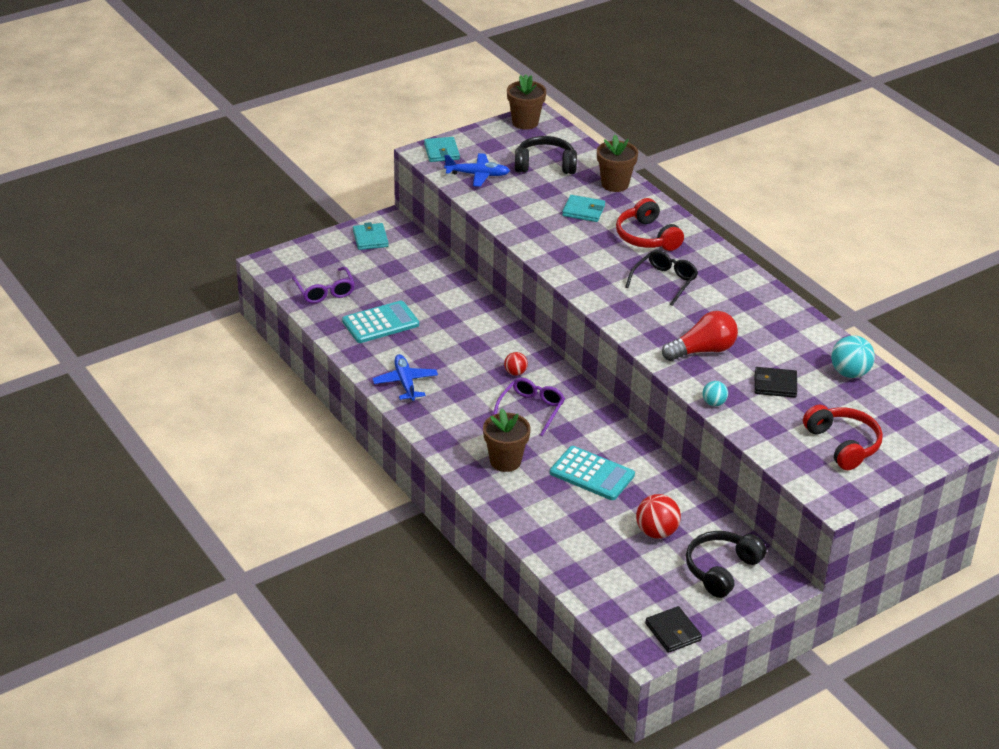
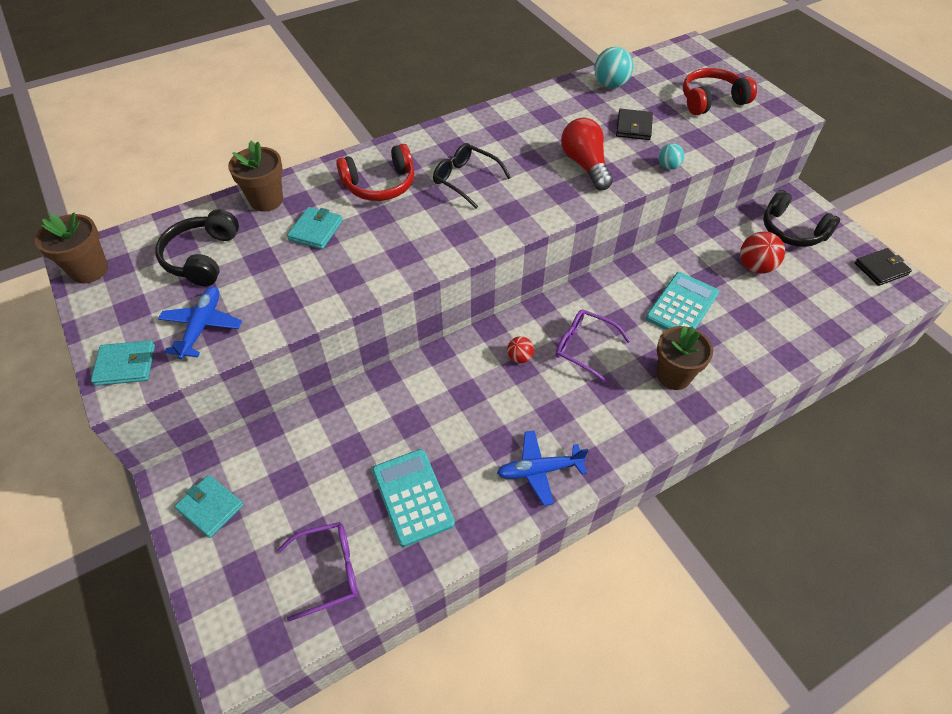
camera: 85 degrees left, 15 degrees up
turquoise wallet [353,222,389,250] -> turquoise wallet turned 45 degrees clockwise [174,475,244,538]

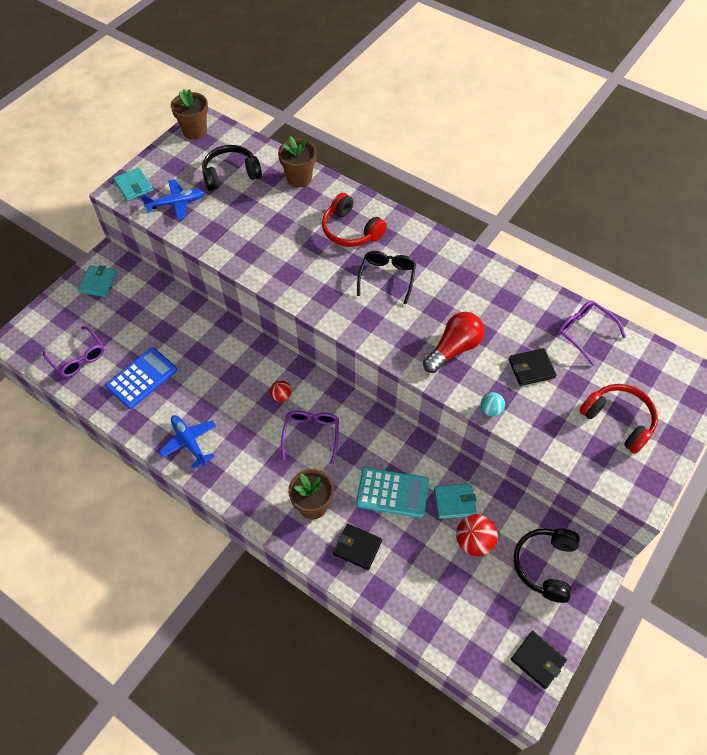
camera: 65 degrees right, 5 degrees up
turquoise wallet [287,207,343,249] -> turquoise wallet moved to [434,483,477,519]
turquoise calculator [372,449,455,547] -> blue calculator [105,347,177,409]
turquoise ball [594,47,634,88] -> purple glasses [558,300,626,366]
none -> black wallet [333,524,382,570]

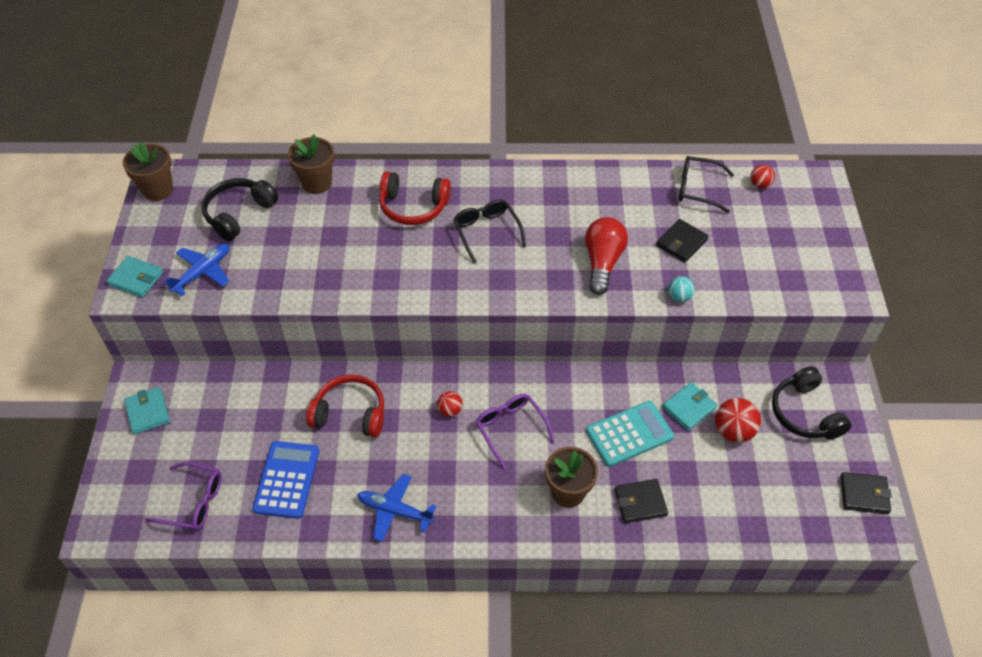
camera: 35 degrees left, 5 degrees down
purple glasses [558,300,626,366] -> black glasses [679,156,734,213]
red headphones [579,384,658,454] -> red headphones moved to [306,375,384,437]
none -> red ball [750,165,775,189]

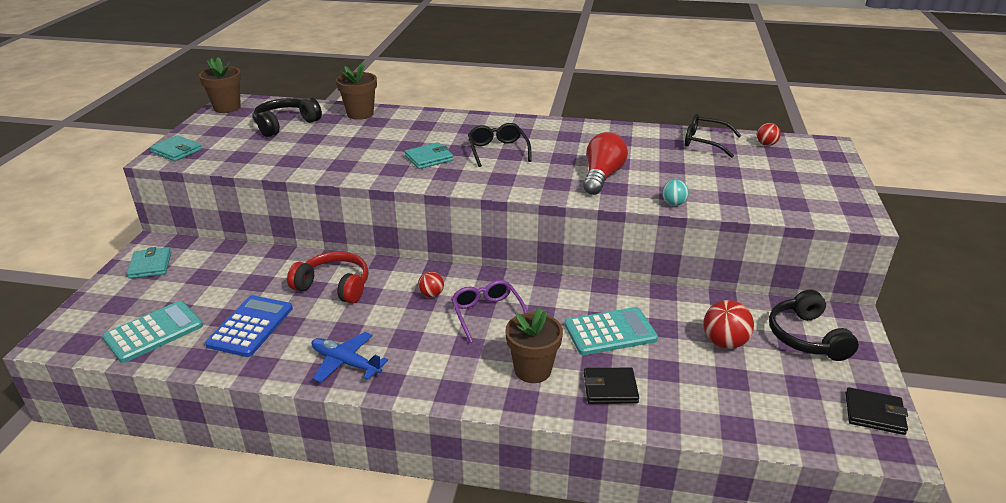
camera: 10 degrees right, 20 degrees down
purple glasses [145,462,222,530] -> turquoise calculator [102,301,203,363]
blue plane [163,243,230,296] -> none
red headphones [379,171,451,225] -> none
black wallet [656,219,709,262] -> none
turquoise wallet [662,382,717,431] -> turquoise wallet moved to [405,142,453,169]

